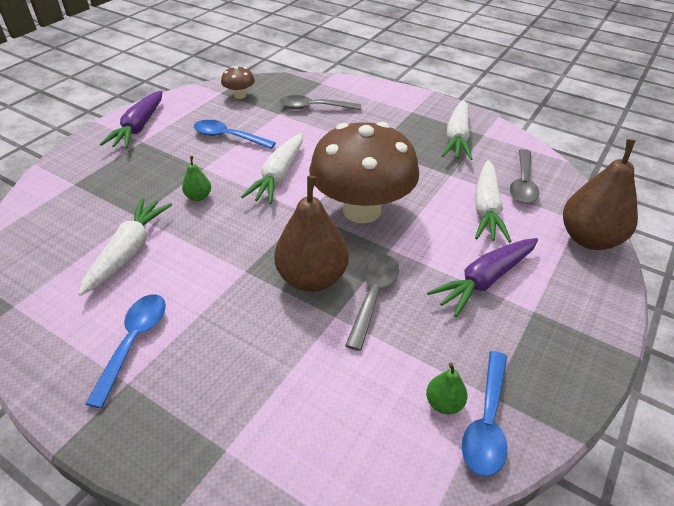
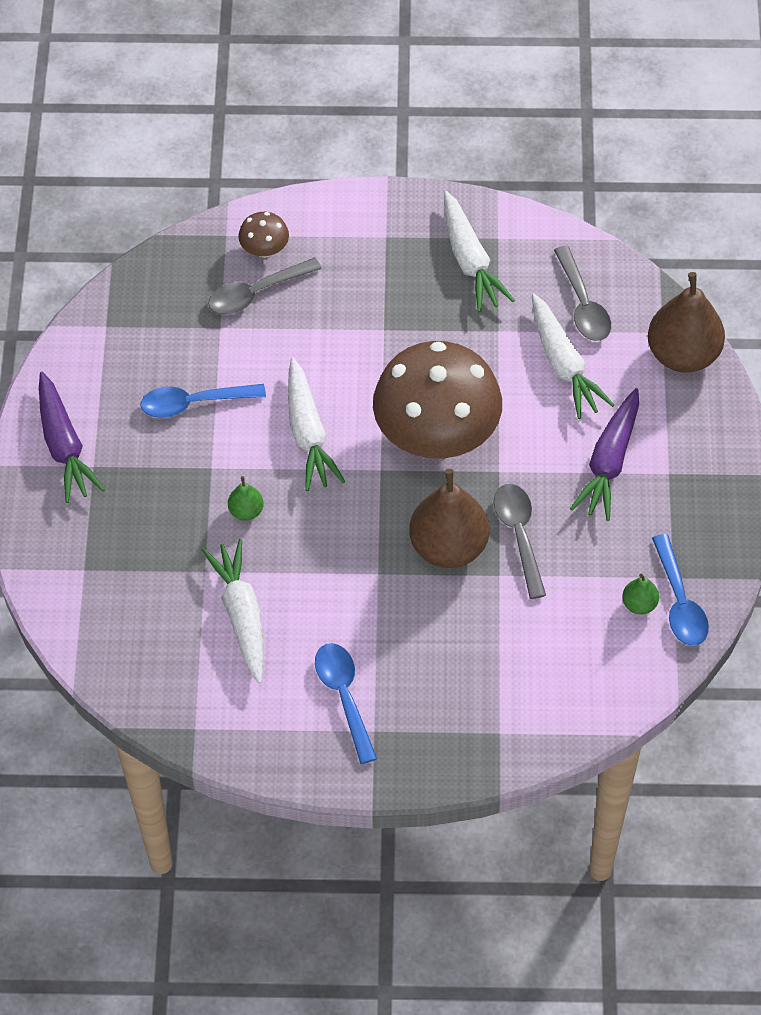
camera: 30 degrees left, 15 degrees up
brown mushroom [221,66,255,99] -> brown mushroom moved to [238,212,289,258]

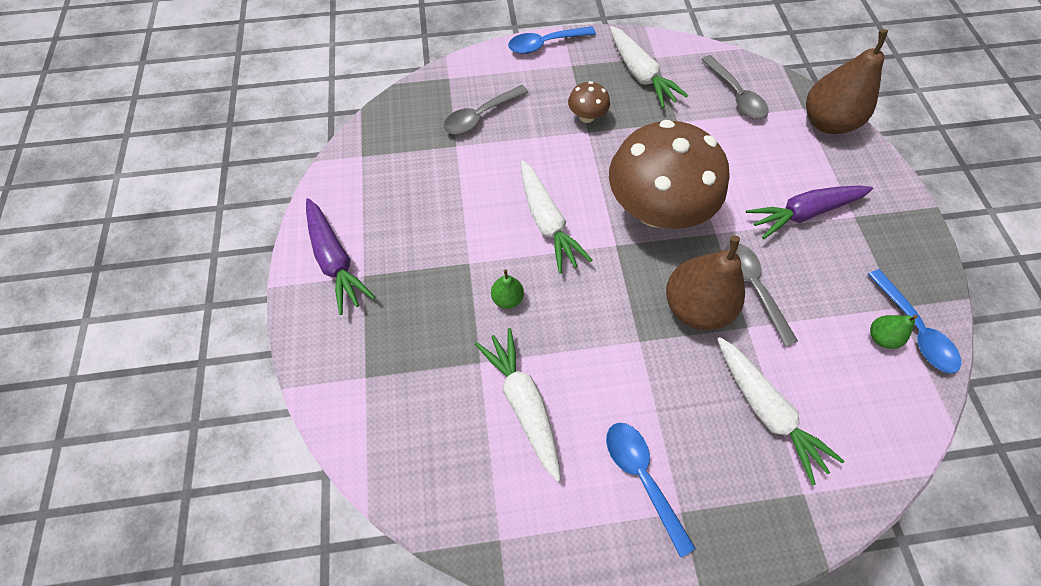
camera: 10 degrees left, 5 degrees up
blue spoon [140,384,266,418] -> blue spoon moved to [508,26,596,54]
brown mushroom [238,212,289,258] -> brown mushroom moved to [568,81,610,123]
white carrot [532,294,614,419] -> white carrot moved to [717,337,845,485]
purple carrot [570,388,639,521] -> purple carrot turned 60 degrees clockwise [746,185,873,239]

